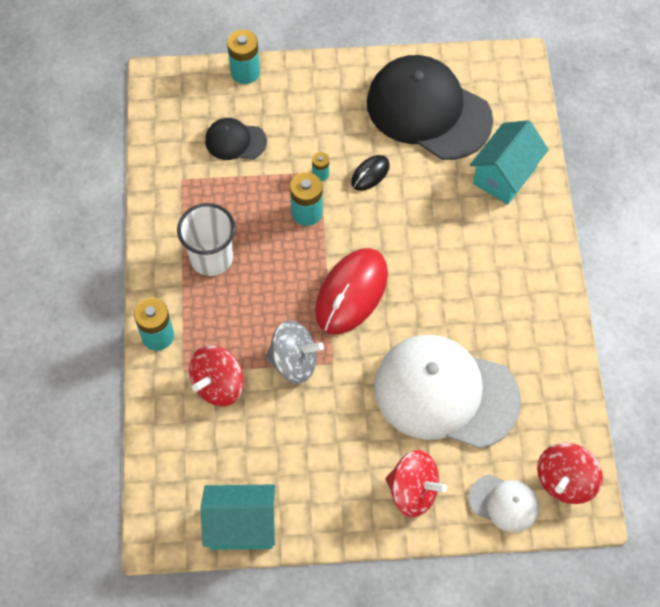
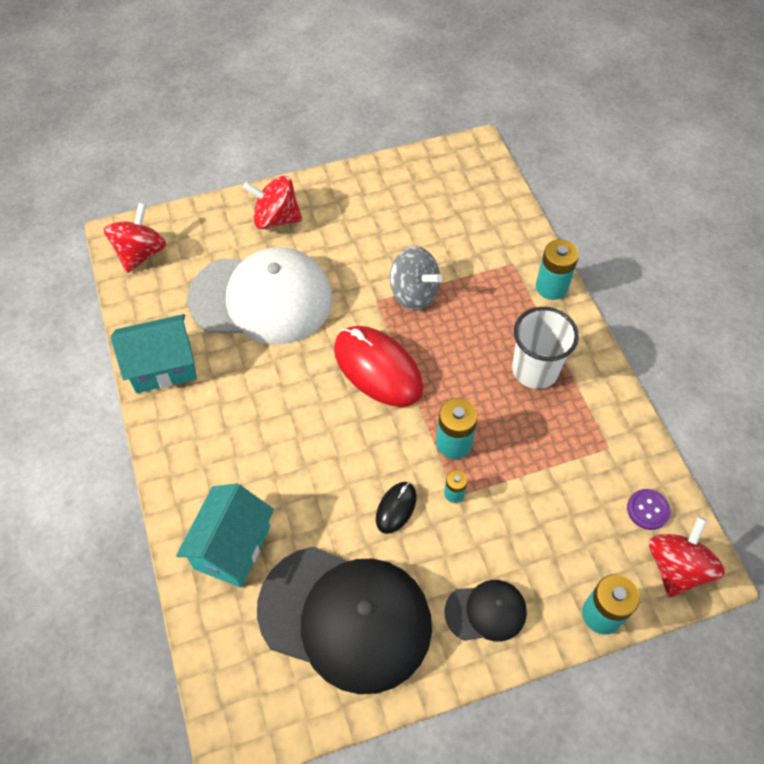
camera: 165 degrees right, 5 degrees down
red spinning top [189,345,244,406] -> red spinning top moved to [649,517,725,597]
turquoise house [201,484,275,550] -> turquoise house moved to [110,314,197,393]
black cap [205,118,267,160] -> black cap moved to [445,580,527,641]
grey spinning top [265,321,324,384] -> grey spinning top turned 135 degrees counterclockwise [390,246,442,310]
red mouse [315,248,388,335] -> red mouse turned 60 degrees counterclockwise [334,326,423,407]
white cap [469,475,539,532] -> none
none -> purple button [627,489,671,530]

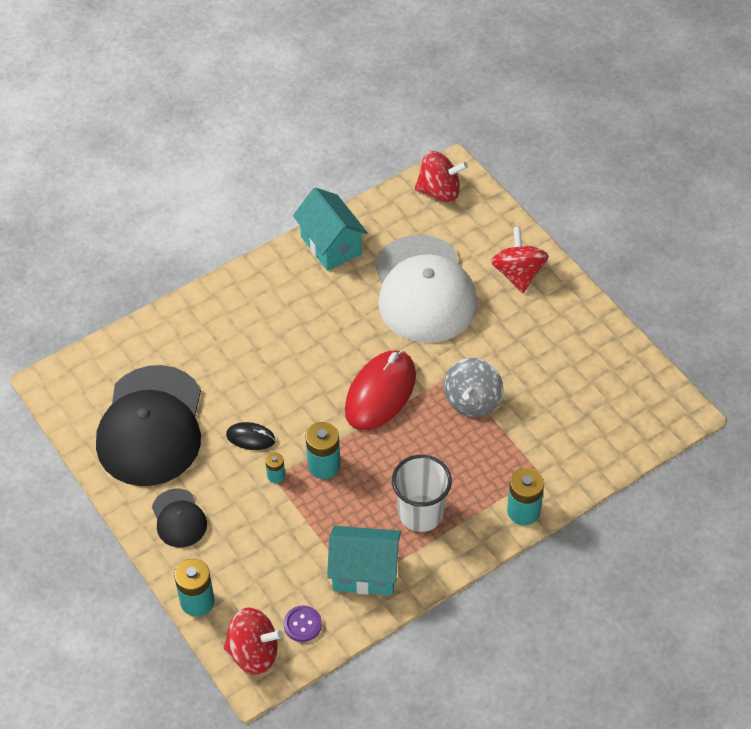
camera: 75 degrees right, 5 degrees down
turquoise house [176,483,274,587] -> turquoise house moved to [327,526,401,595]

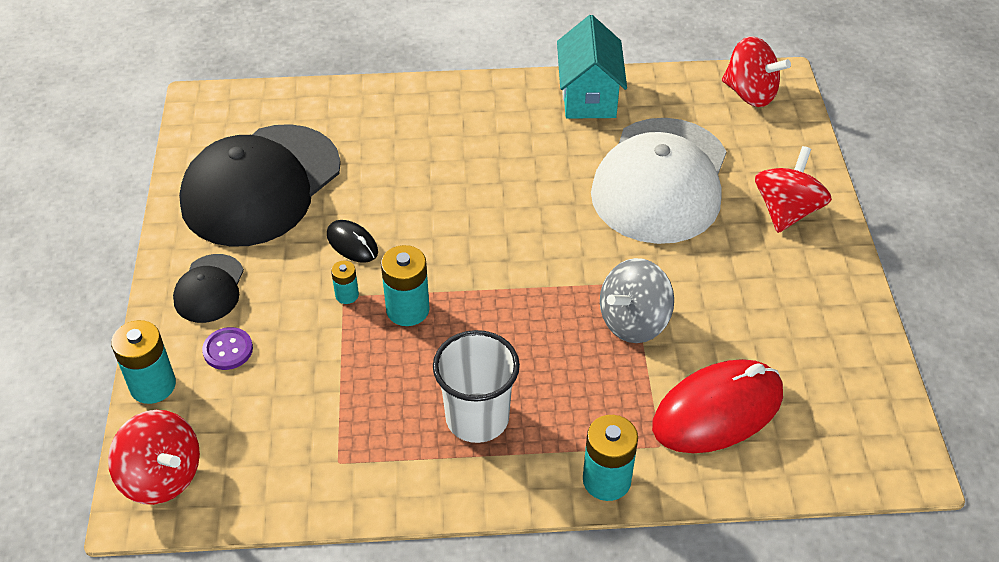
camera: 30 degrees right, 5 degrees down
purple button [284,605,322,642] -> purple button moved to [202,327,253,370]
turquoise house [327,526,401,595] -> none
red mouse [345,350,416,430] -> red mouse moved to [652,359,783,453]

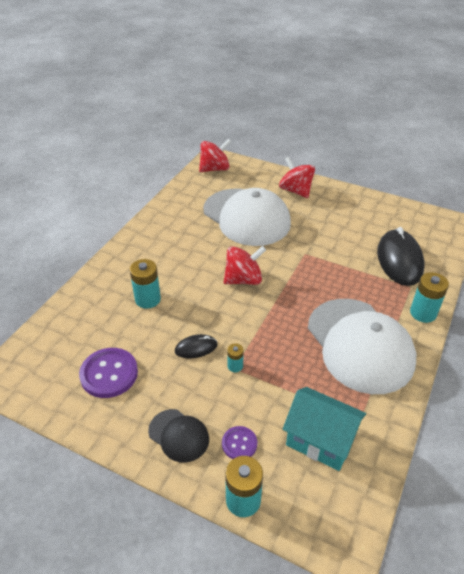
camera: 60 degrees left, 5 degrees down
red spinning top [108,410,200,505] -> red spinning top moved to [224,246,266,285]
black cap [179,124,341,247] -> purple button [79,348,138,398]
turquoise battery [381,245,430,326] -> turquoise battery moved to [130,259,161,309]
white cup [433,330,520,443] -> white cap [308,299,416,394]
turquoise house [557,15,627,119] -> turquoise house moved to [283,387,366,471]
grey spinning top [600,258,674,343] -> none
red mouse [652,359,783,453] -> black mouse [377,227,424,286]

